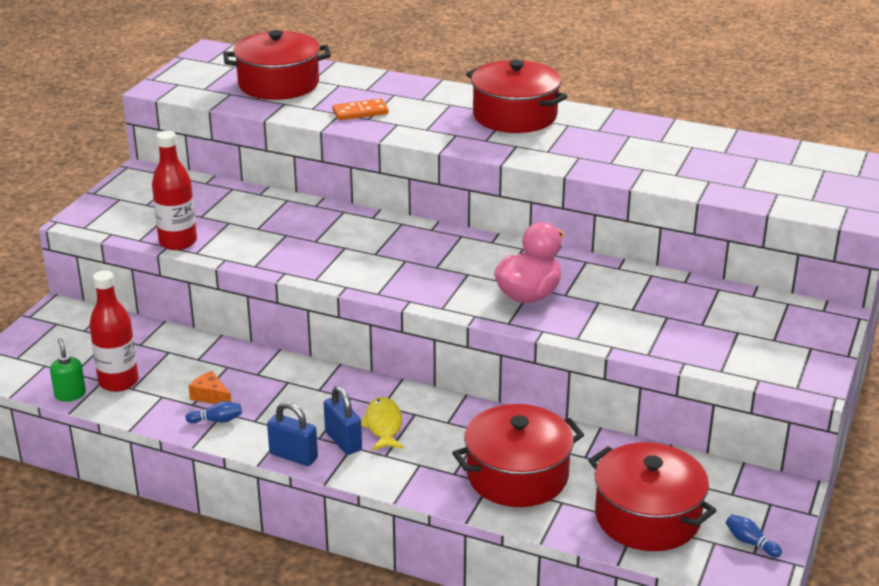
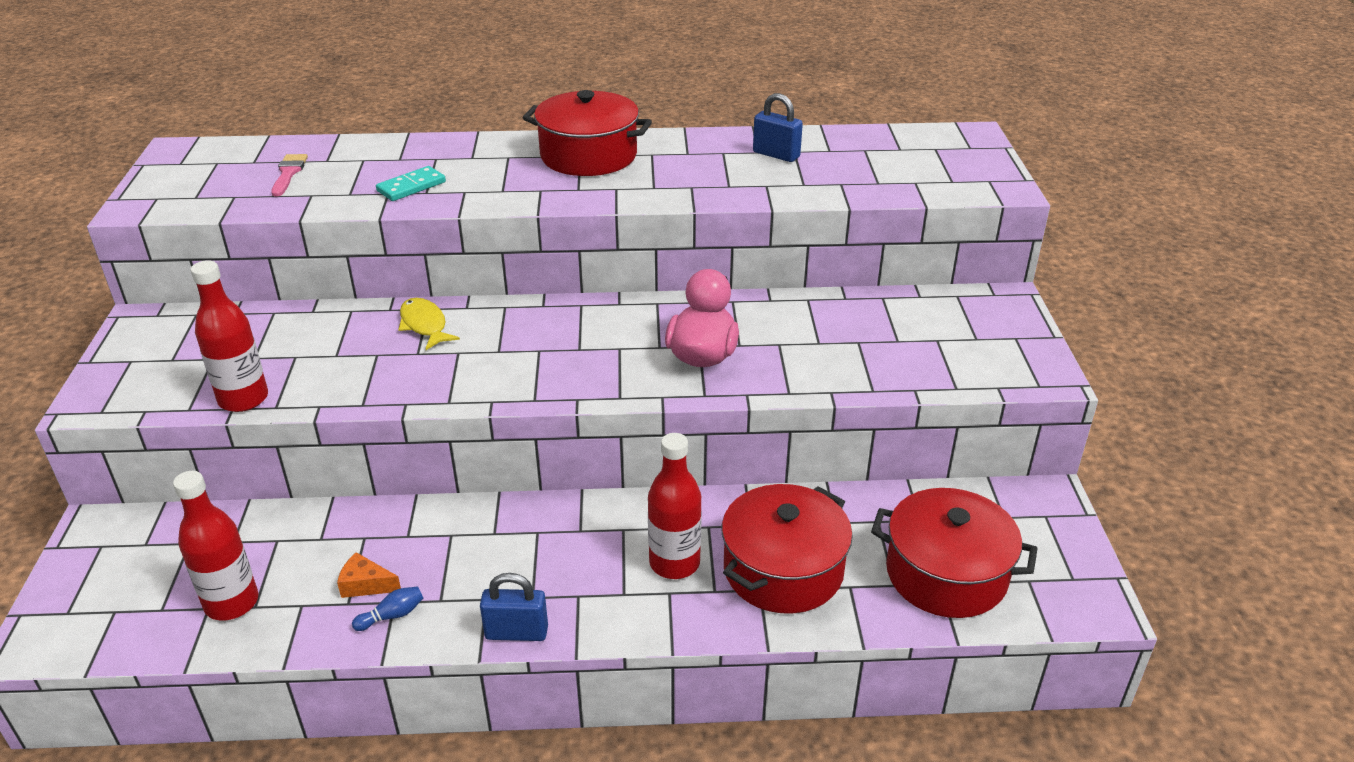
camera: 25 degrees left, 5 degrees up
green soap dispenser [50,338,86,402] -> none
red pot [223,30,331,100] -> pink brush [271,154,308,197]
blue padlock [324,386,362,455] -> blue padlock moved to [753,93,803,162]
orange domino [333,99,389,120] -> turquoise domino [376,166,446,201]
yellow fish [361,397,404,451] -> yellow fish moved to [398,298,460,350]
blue bowling pin [726,514,782,558] -> none
none -> red bottle [648,433,702,579]

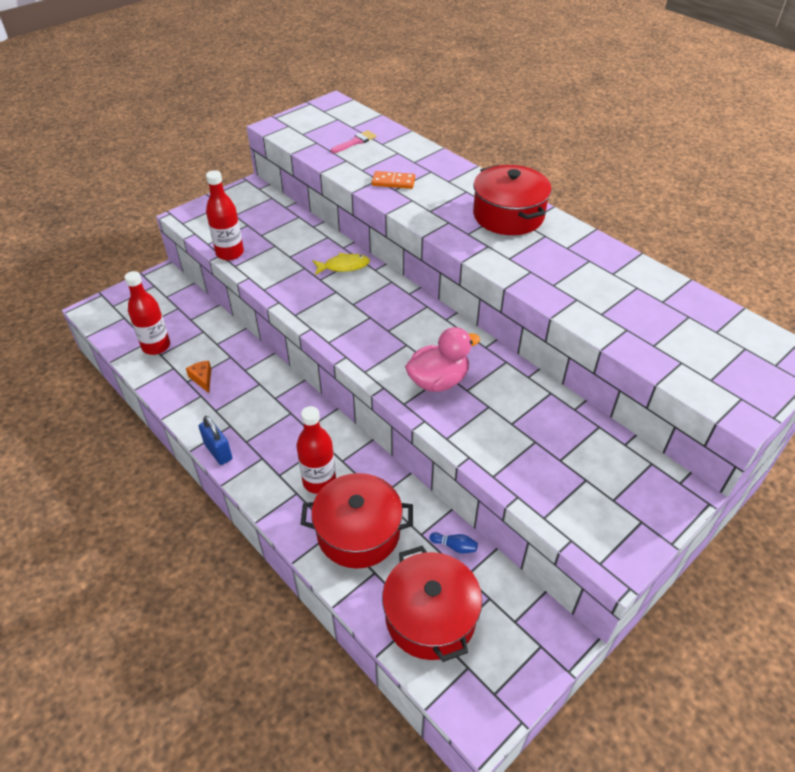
camera: 50 degrees right, 10 degrees up
blue bowling pin [352,586,423,631] -> blue bowling pin moved to [429,532,478,554]
turquoise domino [376,166,446,201] -> orange domino [372,171,415,189]
yellow fish [398,298,460,350] -> yellow fish turned 60 degrees clockwise [312,253,370,275]
blue padlock [753,93,803,162] -> none

